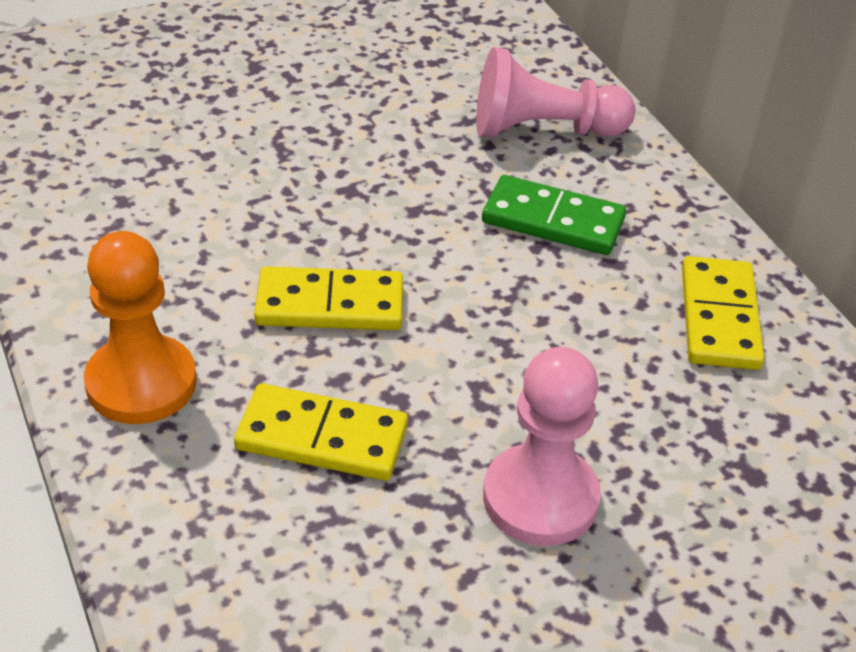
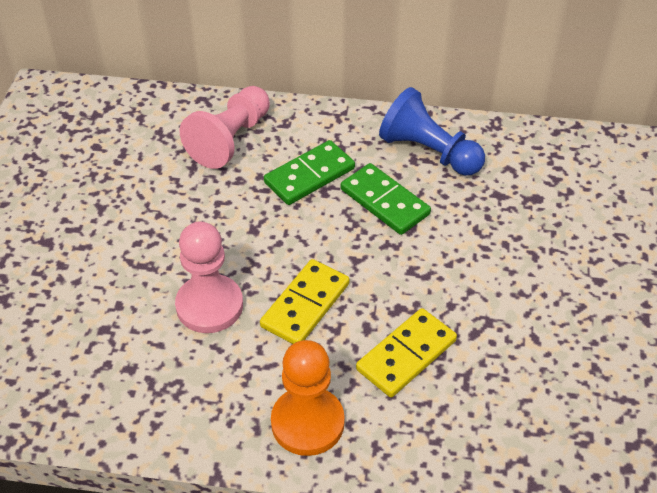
camera: 55 degrees left, 5 degrees up
pink pawn [483,347,601,546] -> pink pawn moved to [175,222,243,333]
yellow domino [682,256,764,370] -> blue pawn [379,87,485,176]
none -> green domino [341,163,431,235]

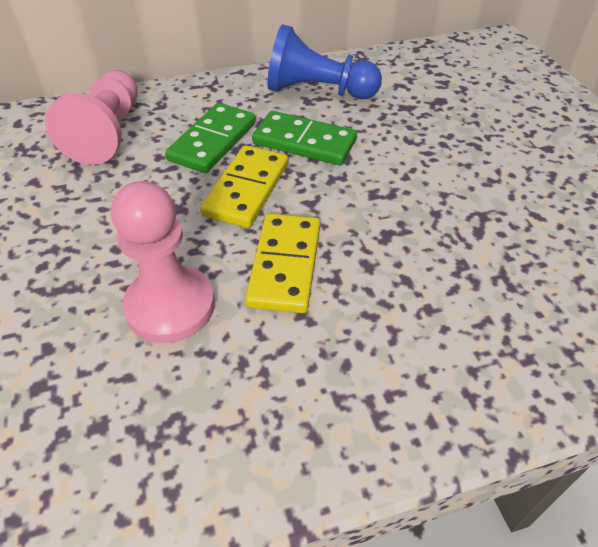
camera: 25 degrees left, 0 degrees up
orange pawn [271,340,345,456] -> none
yellow domino [356,308,457,397] -> yellow domino moved to [200,145,288,228]

